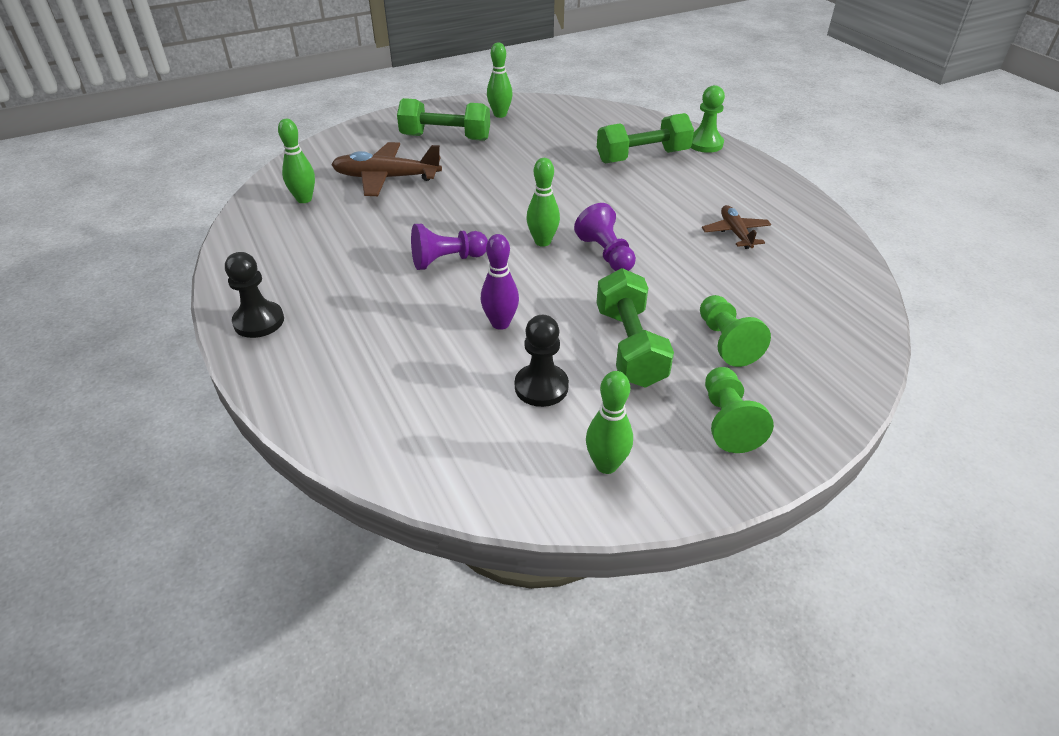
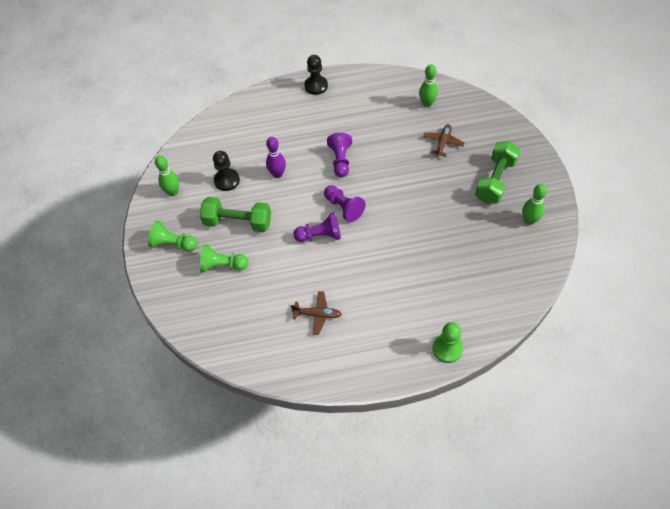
camera: 110 degrees right, 15 degrees up
brown plane [331,142,442,196] -> brown plane [423,124,465,157], size x0.60
green bowling pin [526,158,560,247] -> purple pawn [324,185,366,222]
green dumbbell [597,113,694,164] -> none

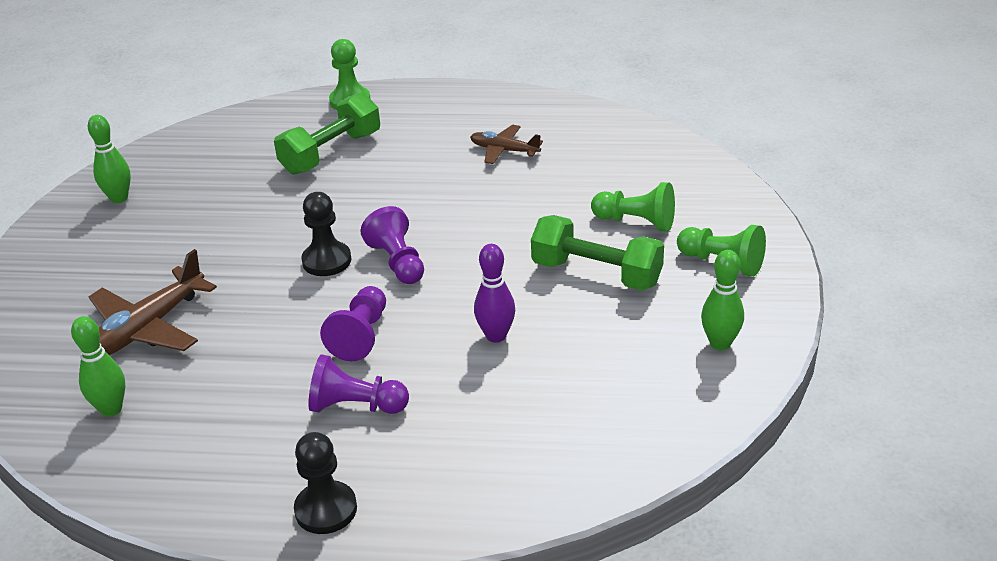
camera: 165 degrees left, 20 degrees down
black pawn [213,151,240,191] -> black pawn moved to [301,192,352,276]
purple pawn [294,212,341,242] -> purple pawn moved to [308,354,409,414]
brown plane [423,124,465,157] -> brown plane [89,249,217,355], size x1.67
green dumbbell [475,141,520,204] -> green dumbbell moved to [274,92,380,175]

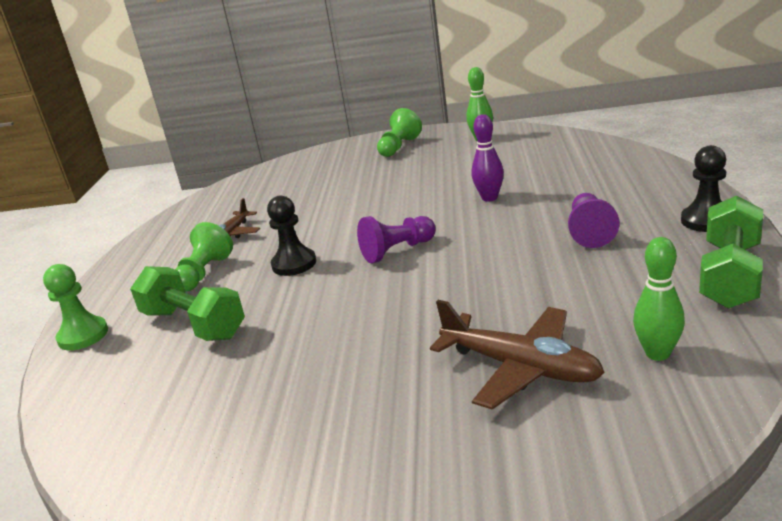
camera: 90 degrees left, 10 degrees down
green bowling pin [88,115,131,203] -> none
black pawn [301,192,352,276] -> black pawn moved to [267,196,316,276]
purple pawn [320,286,386,361] -> none
green dumbbell [531,215,664,291] -> green dumbbell moved to [699,196,763,309]
green pawn [591,182,675,231] -> green pawn moved to [175,222,233,292]

